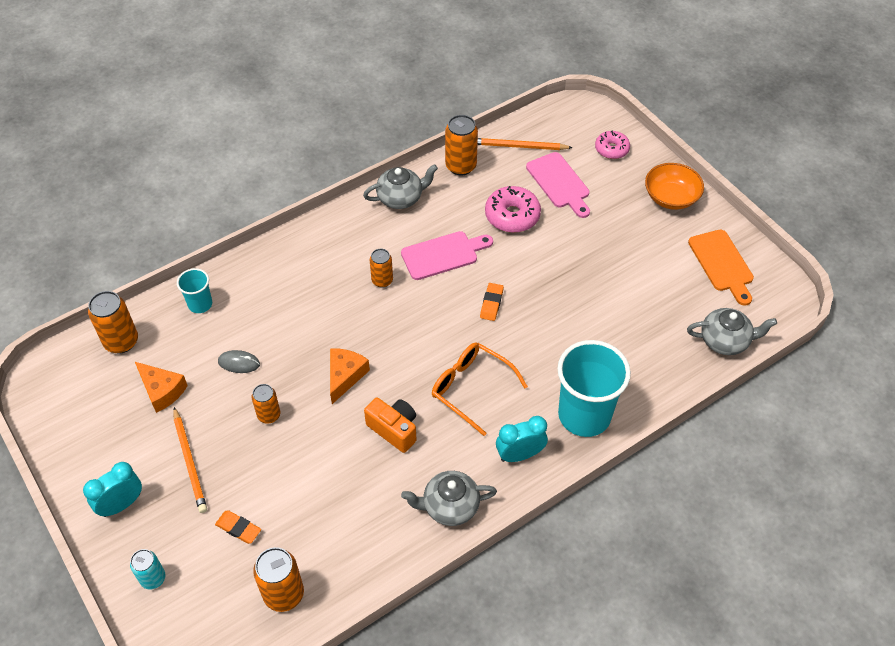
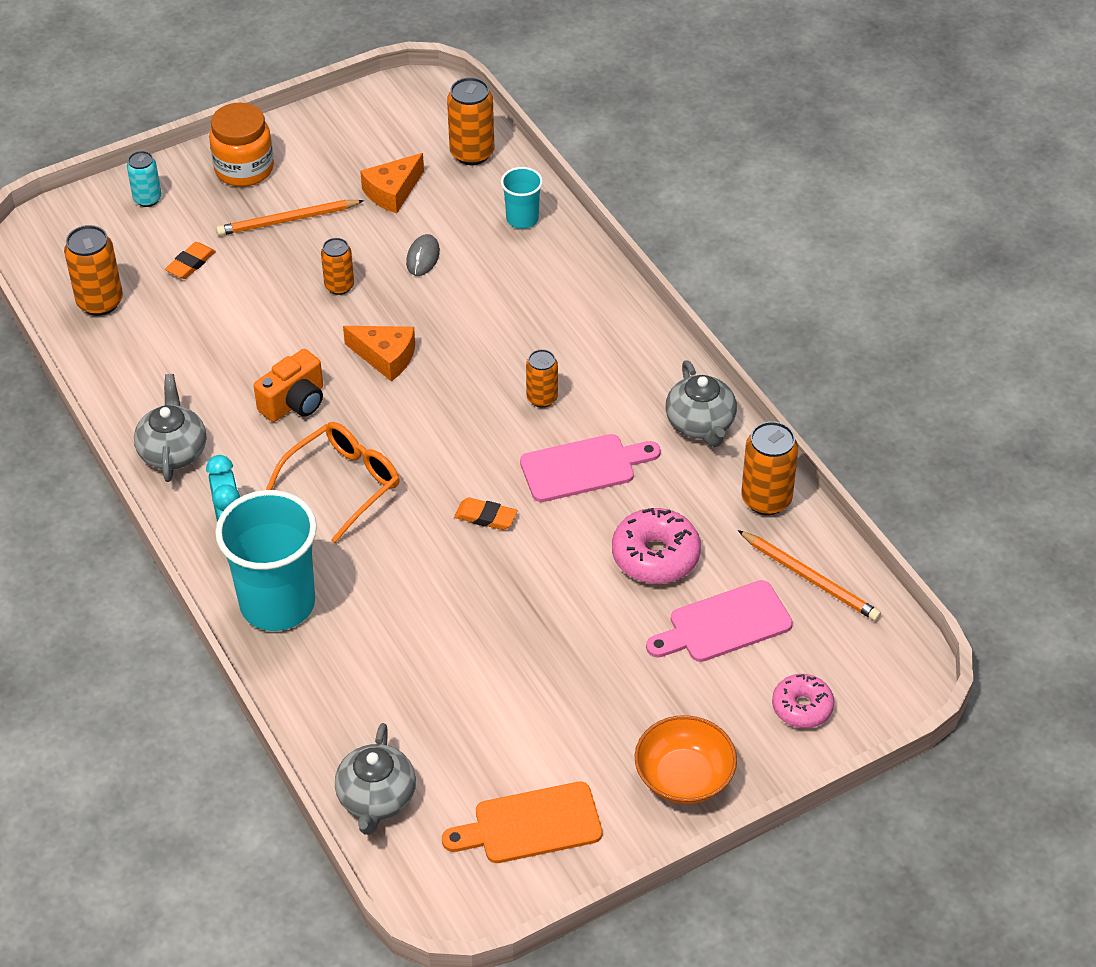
camera: 95 degrees right, 5 degrees down
turquoise clock [83,462,142,517] -> orange jar [209,103,274,187]
pink cutting board [401,231,493,280] -> pink cutting board turned 90 degrees counterclockwise [520,434,661,502]
orange pencil [477,138,573,150] -> orange pencil turned 120 degrees clockwise [738,530,881,621]

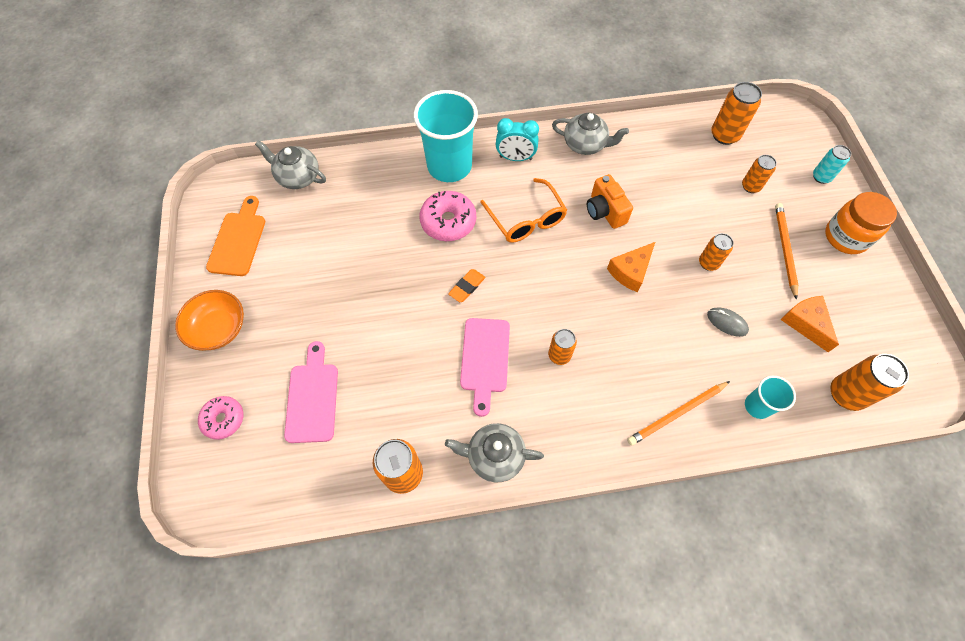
camera: 110 degrees right, 15 degrees up
orange eraser [165,242,216,279] -> orange can [742,155,777,193]
pink donut [612,508,701,584] -> pink donut moved to [419,191,476,241]
orange pencil [738,530,881,621] -> orange pencil moved to [627,381,730,445]

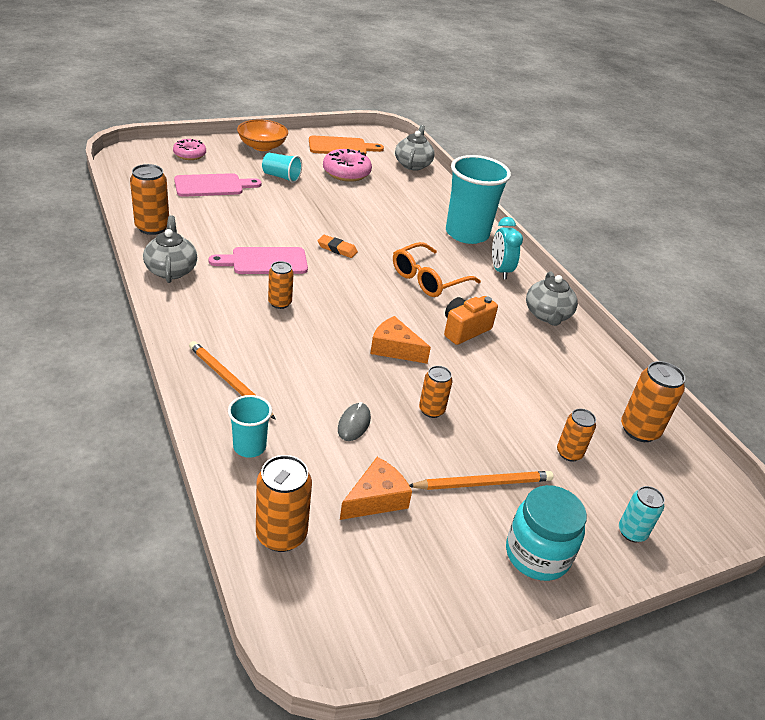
camera: 70 degrees right, 25 degrees down
pink donut [419,191,476,241] -> pink donut moved to [323,149,372,182]
orange jar [825,192,897,254] -> turquoise jar [506,485,587,581]
none -> turquoise cup [262,153,302,183]

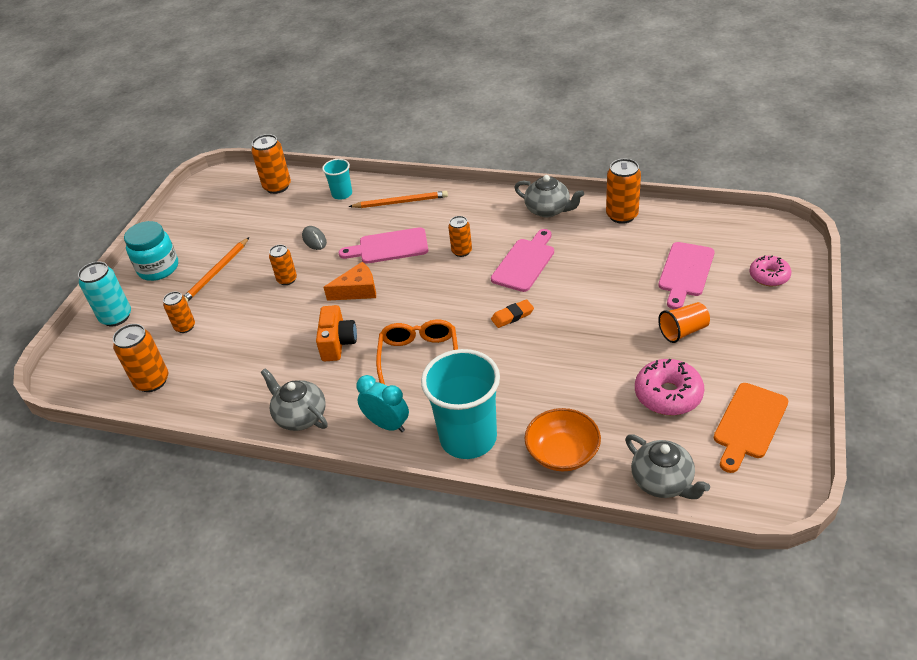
camera: 140 degrees right, 5 degrees up
orange bowl [237,120,288,151] -> orange bowl moved to [525,408,601,471]
turquoise cup [262,153,302,183] -> orange cup [658,302,710,343]
orange cheese [340,457,412,520] -> none
turquoise can [619,486,665,542] -> turquoise can [78,261,131,327], size x1.57
none -> pink cutting board [338,227,428,264]

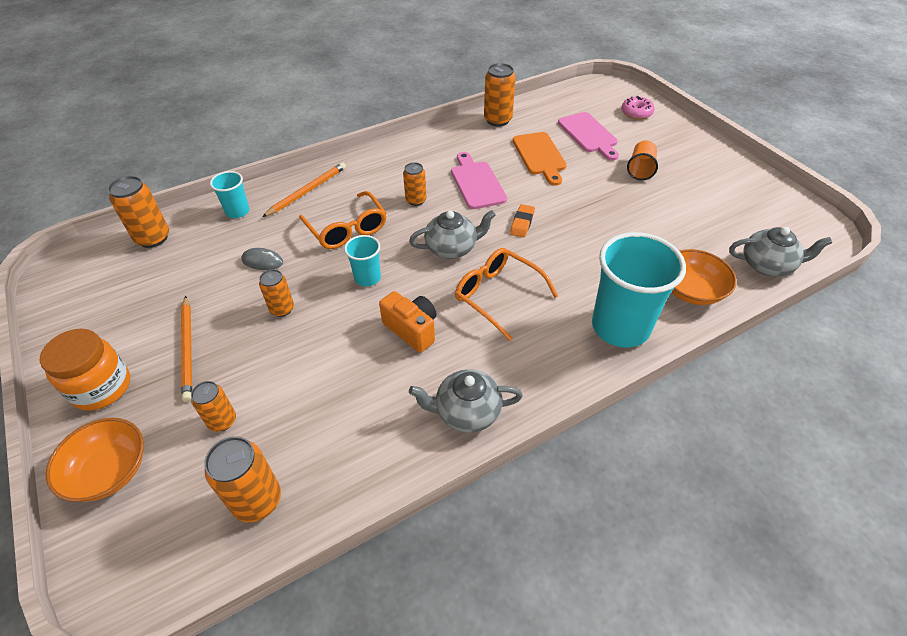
camera: 50 degrees left, 5 degrees up
turquoise can [78,261,131,327] -> orange bowl [46,418,144,502]
turquoise jar [124,221,178,281] -> orange jar [40,329,130,411]
orange cheese [324,262,376,301] -> turquoise cup [344,235,381,286]
pink cutting board [338,227,428,264] -> orange glasses [299,191,386,249]
turquoise clock [356,375,409,432] -> none
grey teapot [514,175,584,217] -> grey teapot moved to [409,210,496,259]
pink donut [635,359,704,416] -> none
orange cutting board [714,383,788,473] -> orange cutting board moved to [513,132,567,186]

